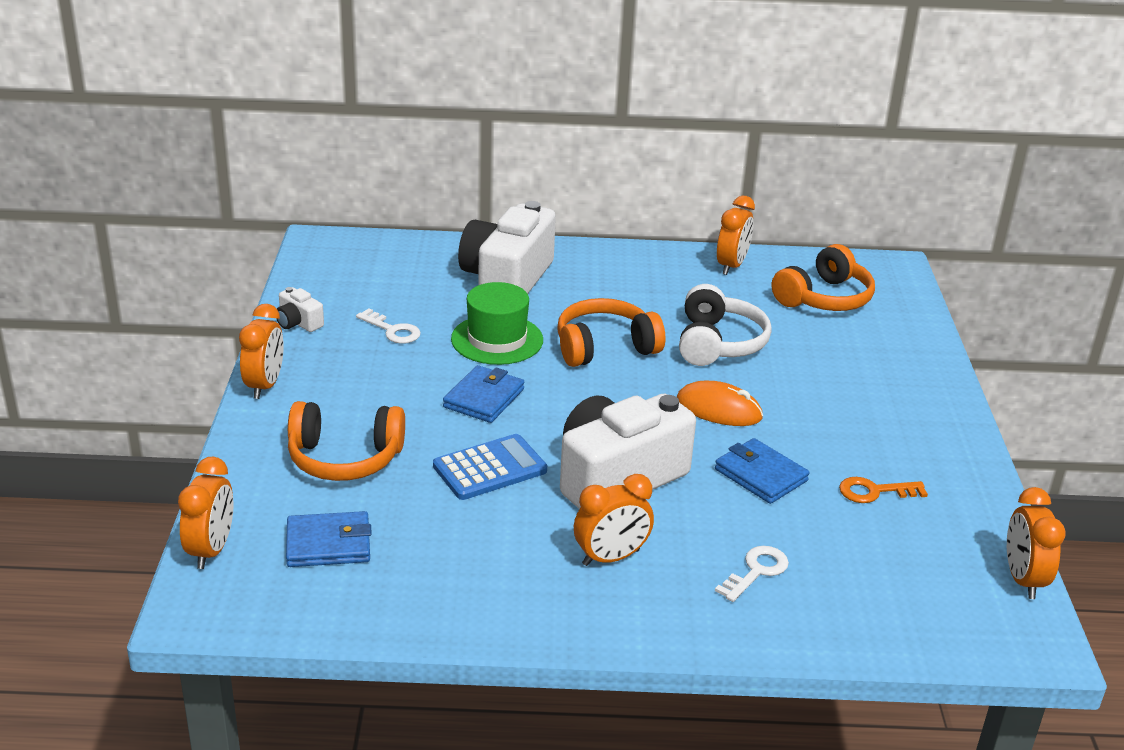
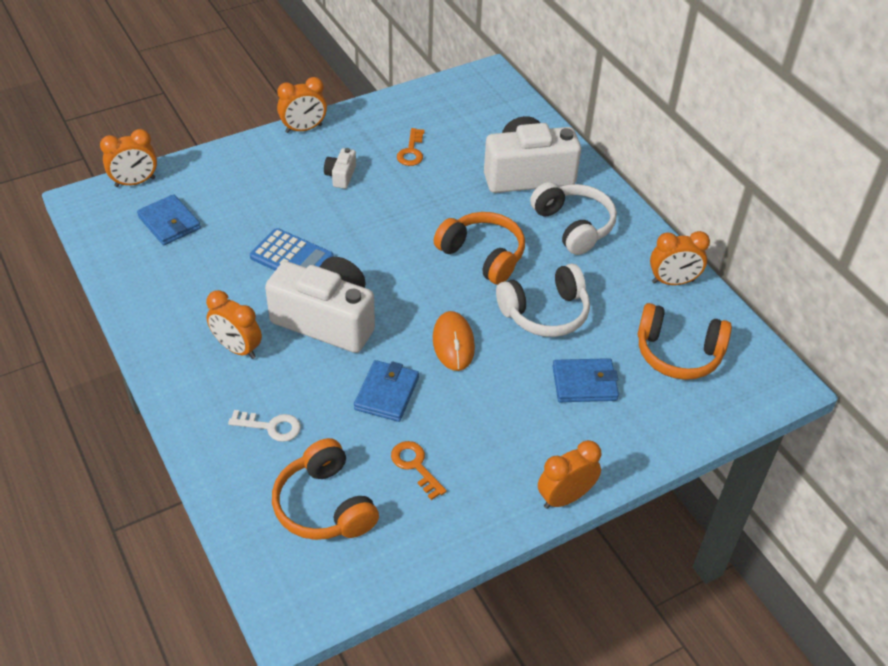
camera: 60 degrees right, 15 degrees up
white camera [276,287,324,332] -> white camera moved to [324,148,356,189]
orange headphones [288,401,405,481] -> orange headphones moved to [272,438,379,540]
white key [356,308,421,344] -> orange key [397,128,424,166]
blue wallet [443,365,524,423] -> blue wallet moved to [552,358,619,402]
green hat [451,282,543,365] -> none
orange clock [1007,487,1066,599] -> orange clock moved to [538,440,601,509]
none -> white headphones [530,182,617,255]

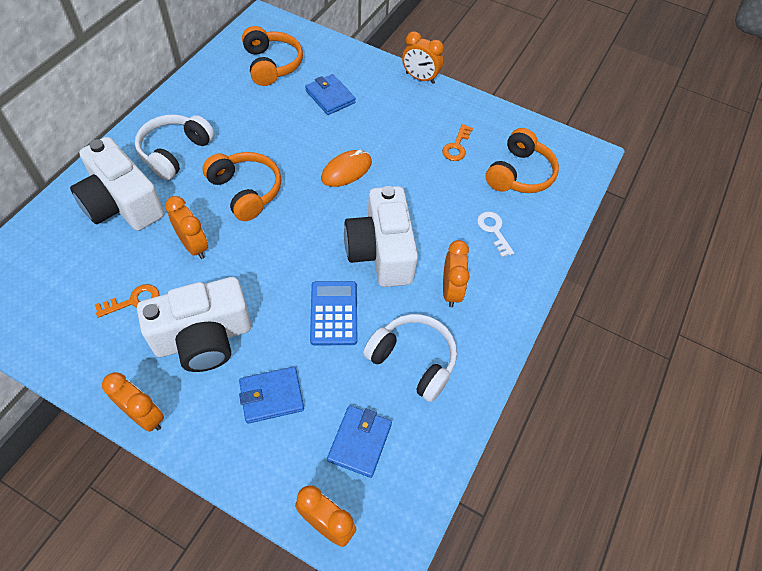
camera: 125 degrees left, 10 degrees up
white camera [324,148,356,189] -> white camera [137,277,251,372], size x2.37
blue wallet [354,360,419,422] -> blue wallet moved to [239,367,304,424]
orange headphones [434,212,525,285] -> orange headphones turned 135 degrees clockwise [202,152,281,221]
white headphones [496,263,590,337] -> white headphones moved to [363,314,457,402]
orange clock [650,231,710,285] -> orange clock moved to [165,196,208,259]

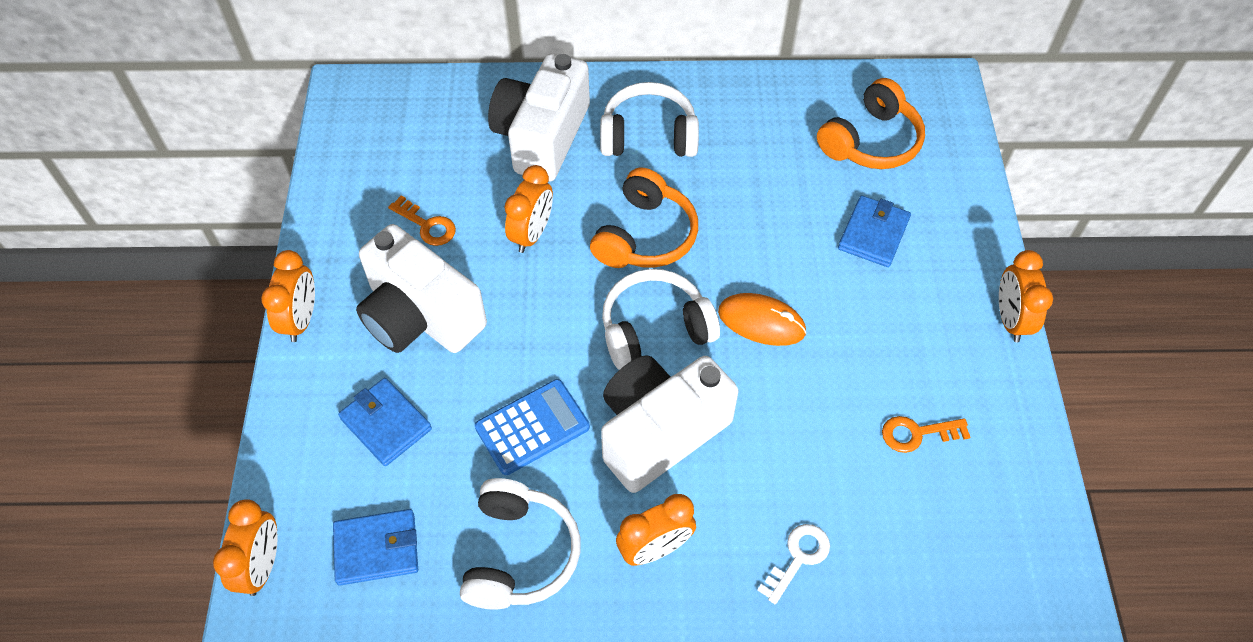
camera: 65 degrees right, 0 degrees up
orange headphones [486,128,559,193] -> none
none -> white headphones [602,269,720,370]

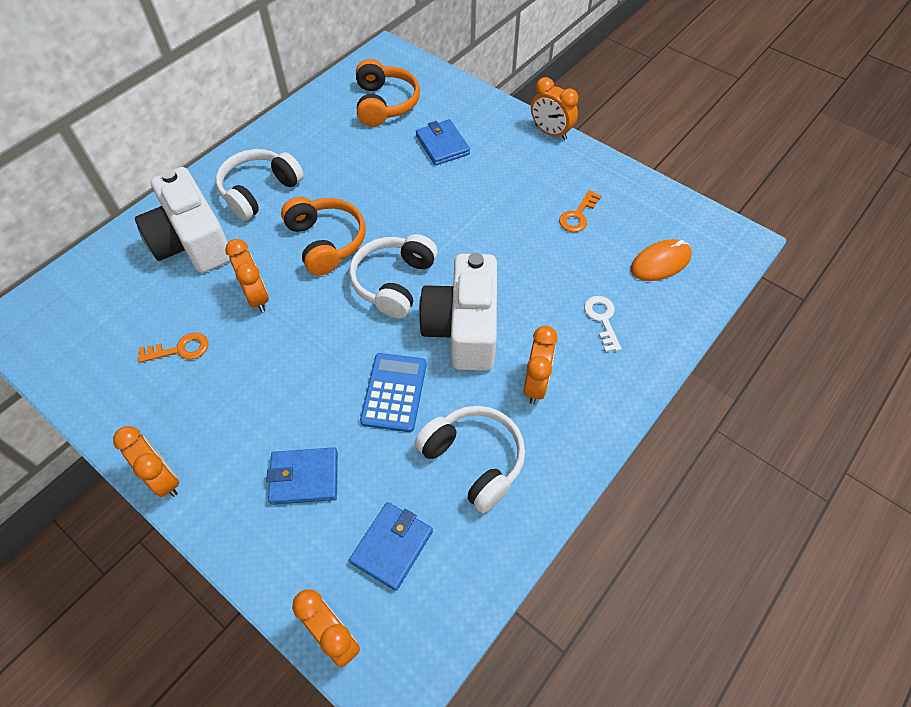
camera: 50 degrees left, 0 degrees up
white camera [356,224,487,353] -> none
orange mouse [718,293,807,346] -> orange mouse moved to [631,239,692,281]

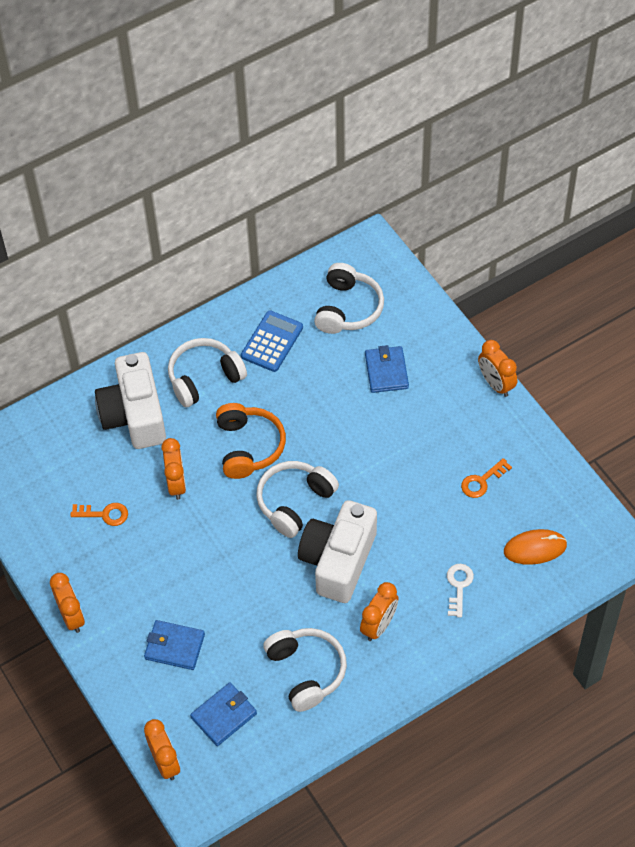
camera: 20 degrees right, 0 degrees up
orange headphones [356,59,420,127] -> white headphones [314,263,384,334]
blue calculator [360,353,427,432] -> blue calculator moved to [241,310,303,372]

